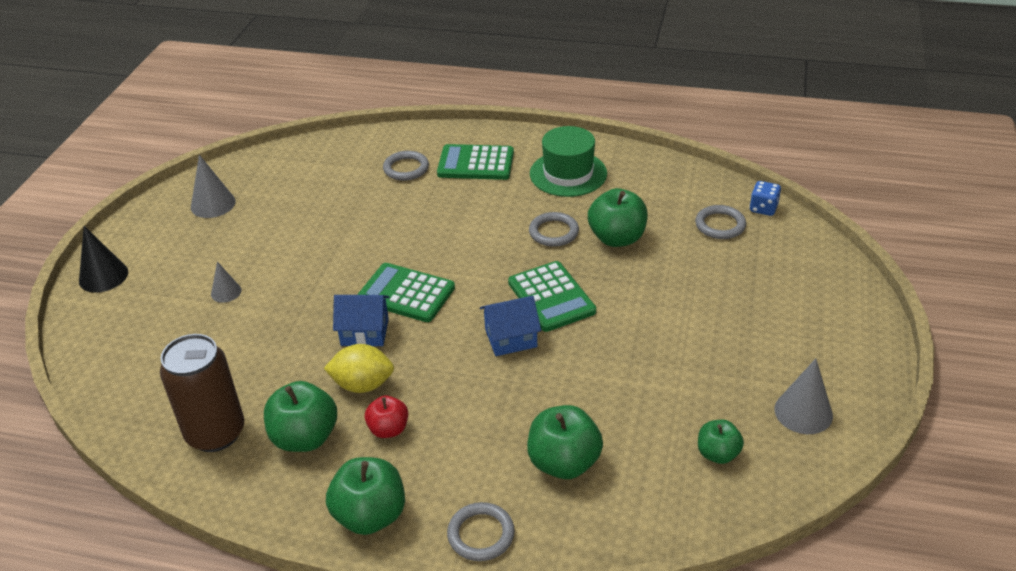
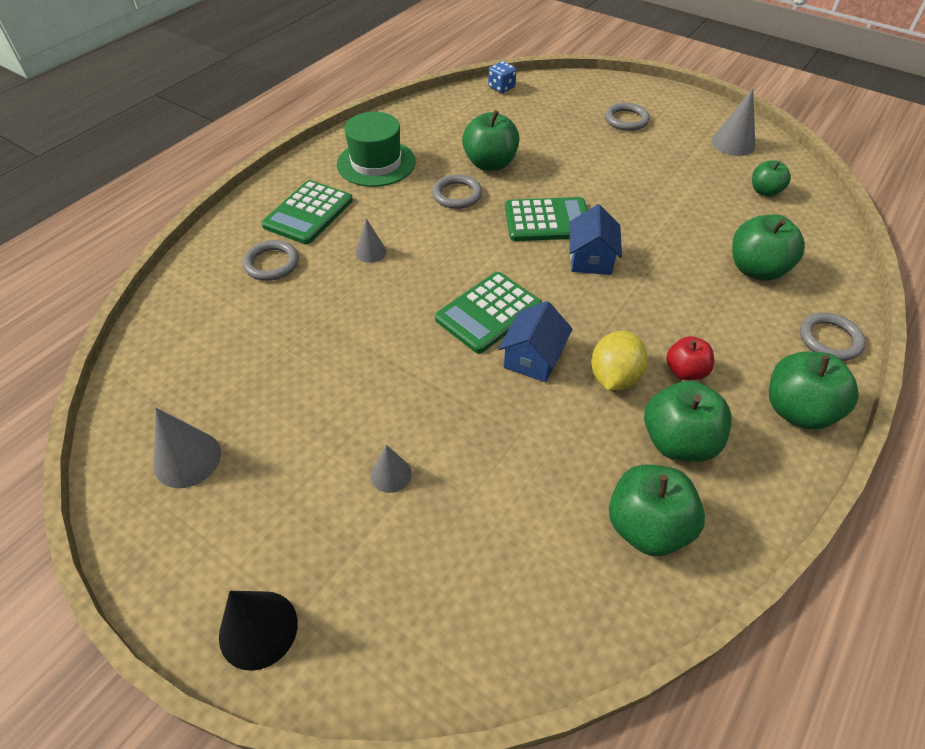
camera: 70 degrees left, 10 degrees up
brown can [160,334,244,452] -> green apple [609,465,705,556]
grey ring [695,205,746,239] -> grey ring moved to [605,103,650,131]
none -> grey cone [355,219,387,263]

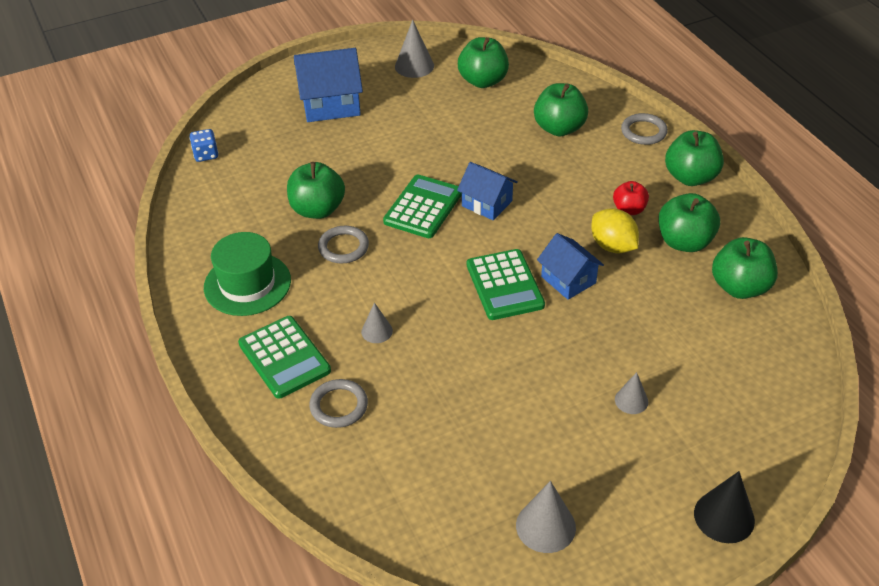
camera: 60 degrees left, 5 degrees down
grey ring [605,103,650,131] -> blue house [294,48,363,122]
green apple [752,161,791,197] -> green apple [458,37,509,88], size x1.65

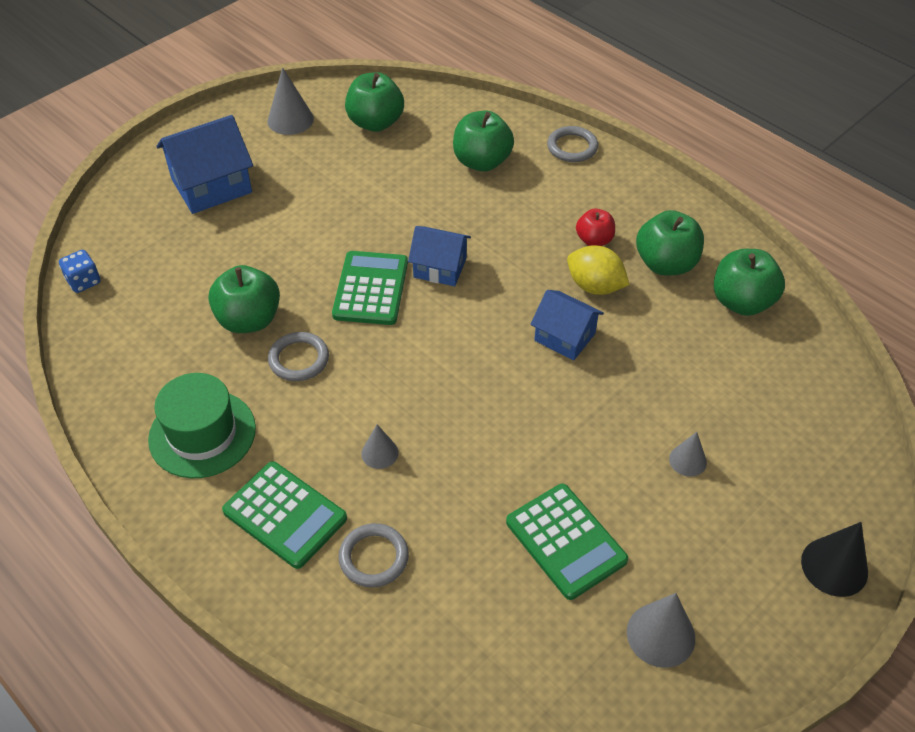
camera: 20 degrees left, 5 degrees up
green calculator [467,249,545,320] -> green calculator moved to [506,484,628,600]
green apple [665,130,724,186] -> none

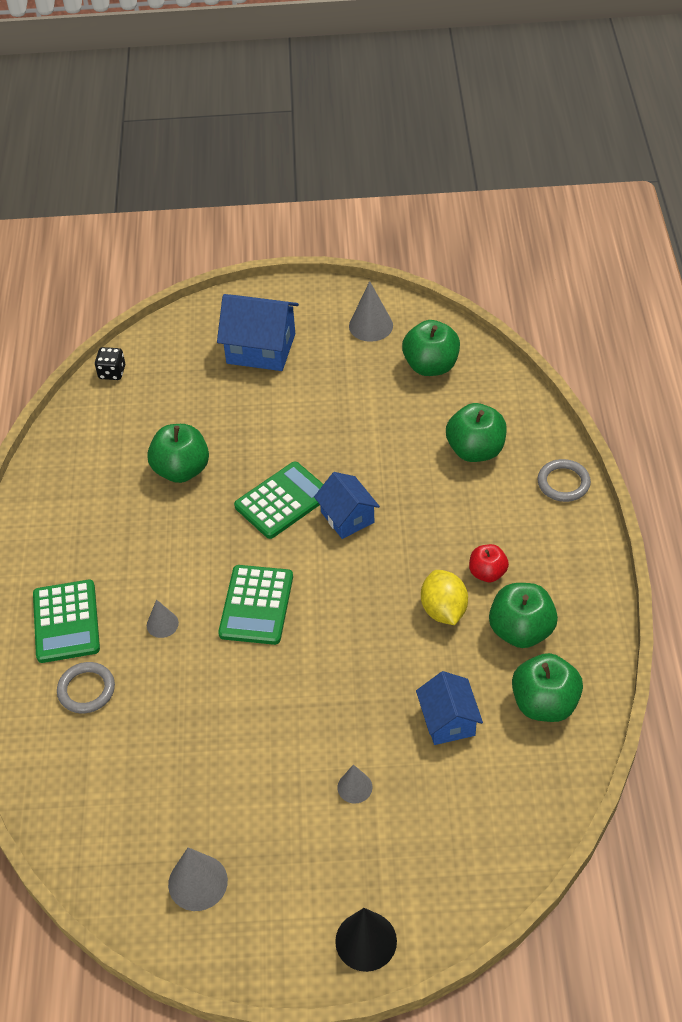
camera: 45 degrees right, 0 degrees up
blue dice [59,250,101,293] -> black dice [95,347,125,380]
green hat [148,373,256,478] -> none
grey ring [268,332,329,381] -> none
green calculator [506,484,628,600] -> green calculator moved to [218,565,293,645]
blue house [530,290,604,361] -> blue house moved to [416,671,483,745]

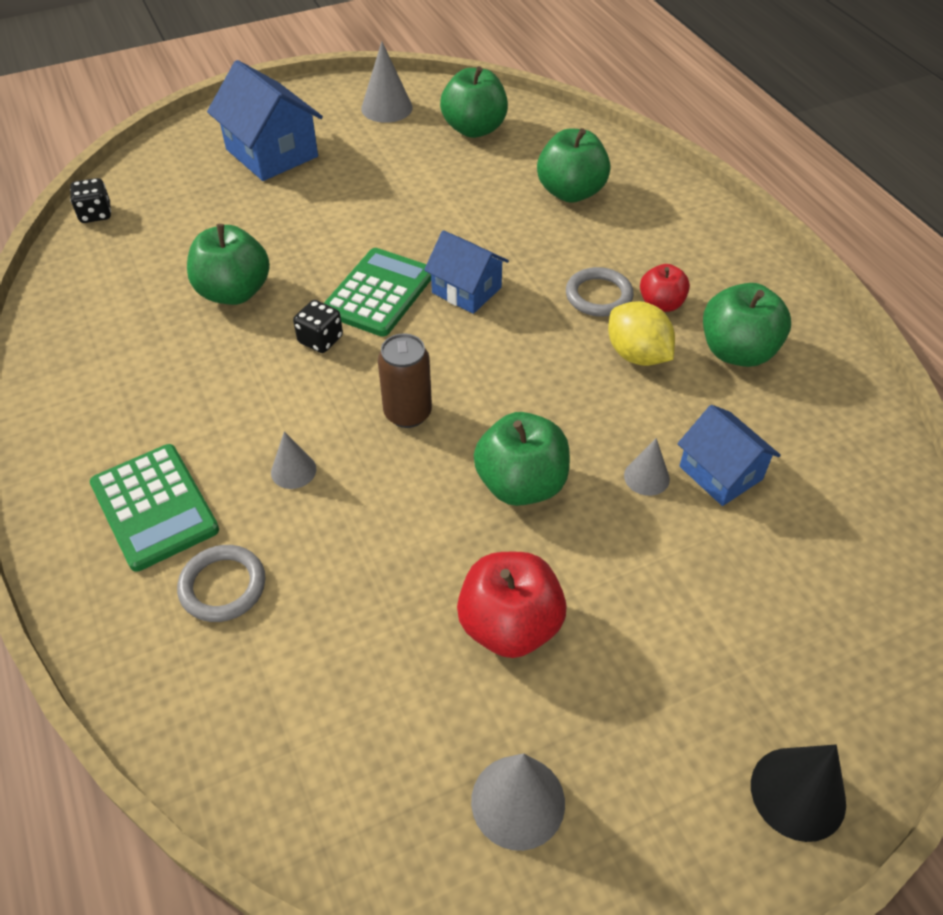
camera: 25 degrees left, 0 degrees up
blue house [217,294,299,371] -> blue house turned 60 degrees clockwise [207,60,323,181]
green calculator [218,565,293,645] -> brown can [378,334,432,428]
grey cone [337,765,372,803] -> grey cone moved to [624,438,670,496]
green apple [512,653,583,722] -> green apple moved to [474,412,570,506]
grey ring [537,459,591,502] -> grey ring moved to [566,267,634,317]
none -> black dice [293,300,343,353]
none -> red apple [457,552,567,658]

